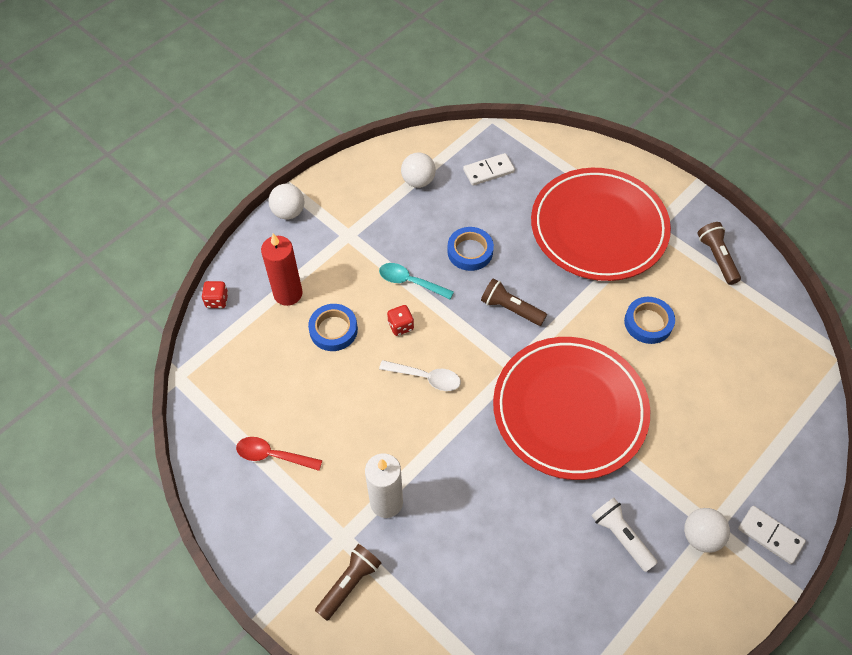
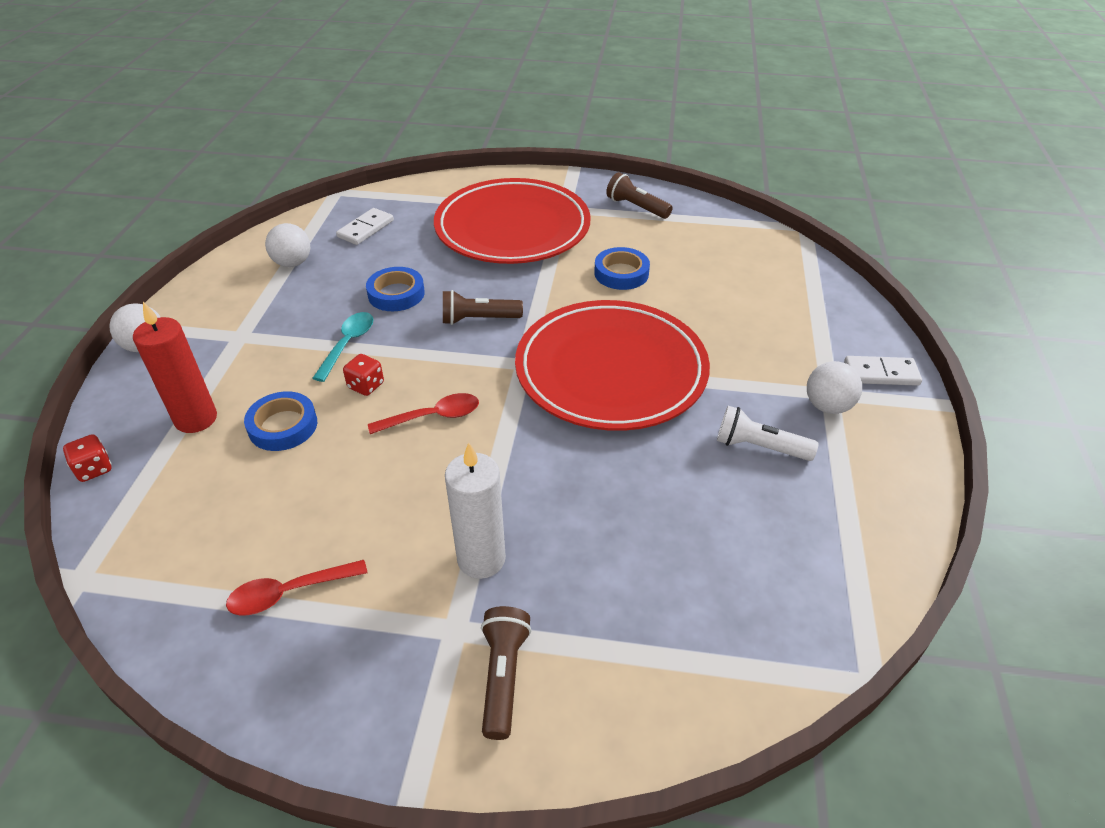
camera: 35 degrees left, 15 degrees down
turquoise spoon [379,263,454,299] -> turquoise spoon turned 120 degrees clockwise [312,312,374,382]
white spoon [379,360,461,391] -> red spoon [368,393,479,434]

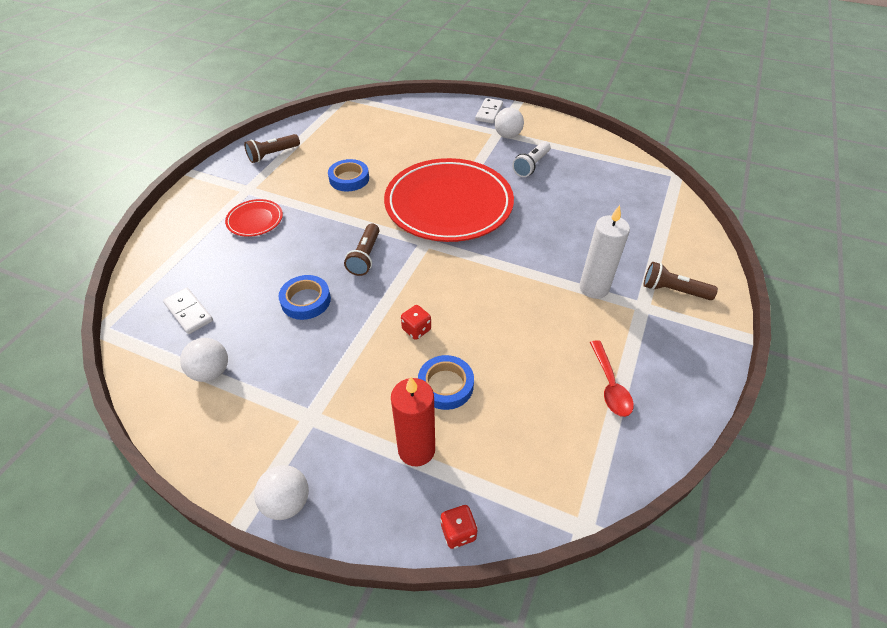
camera: 75 degrees left, 5 degrees up
turquoise spoon [312,312,374,382] -> none
red spoon [368,393,479,434] -> none
red plate [434,178,591,264] -> red plate [225,199,283,237], size x0.42

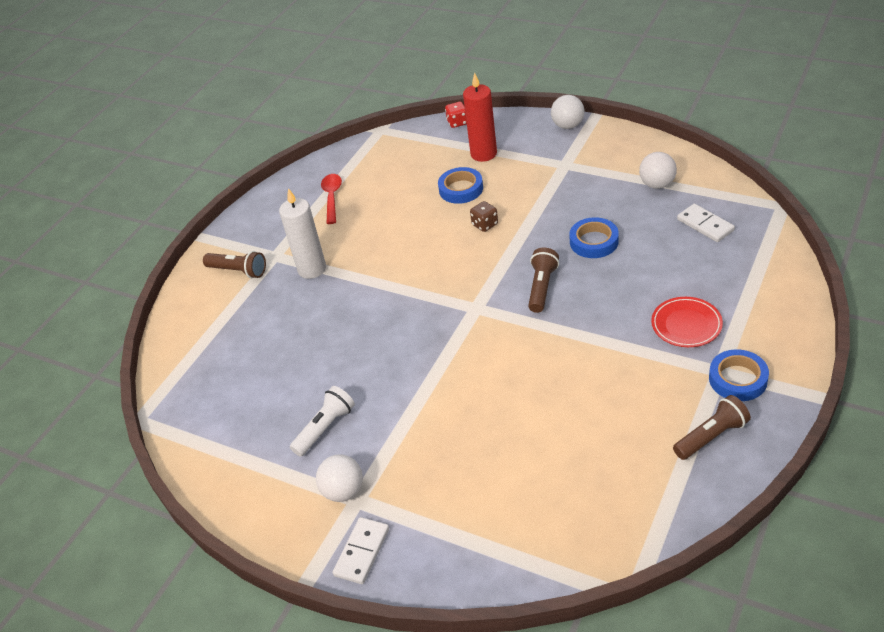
camera: 170 degrees left, 5 degrees down
blue tape [328,159,369,191] -> blue tape moved to [709,349,769,401]
red plate [384,158,514,242] -> none
red dice [401,305,431,340] -> brown dice [470,201,498,232]

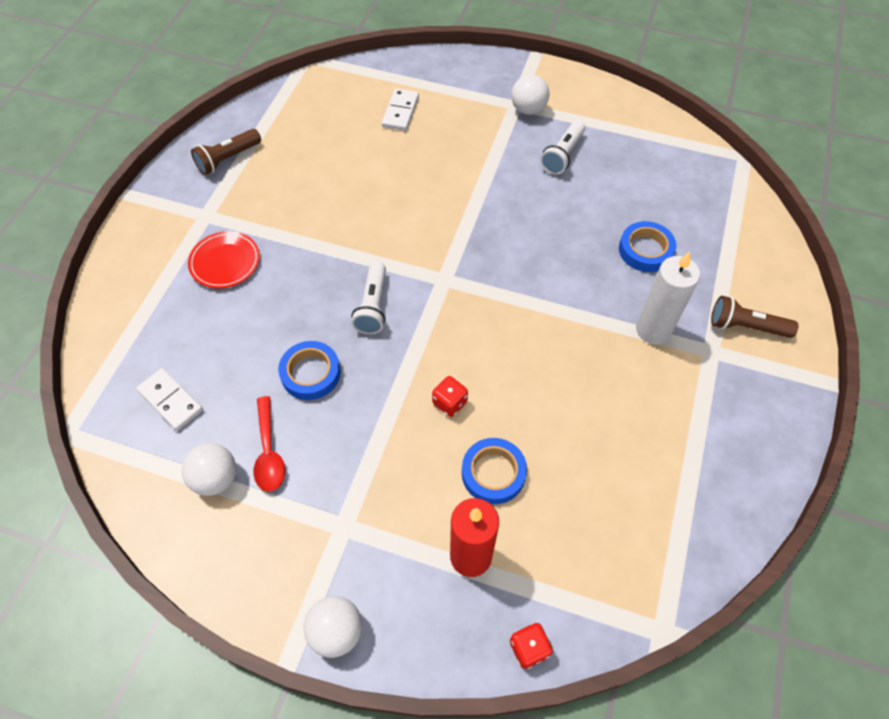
camera: 165 degrees right, 15 degrees up
red spoon [321,174,342,224] -> red spoon moved to [253,396,285,492]
white domino [333,517,389,584] -> white domino moved to [382,89,419,131]
brown dice [470,201,498,232] -> red dice [432,376,468,417]
brown flashlight [528,248,559,313] -> white flashlight [352,261,386,334]
blue tape [709,349,769,401] -> blue tape moved to [619,221,676,272]

